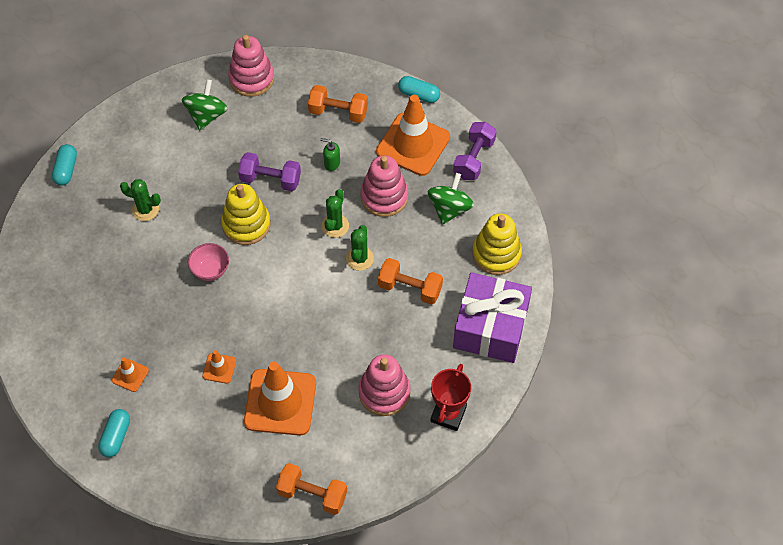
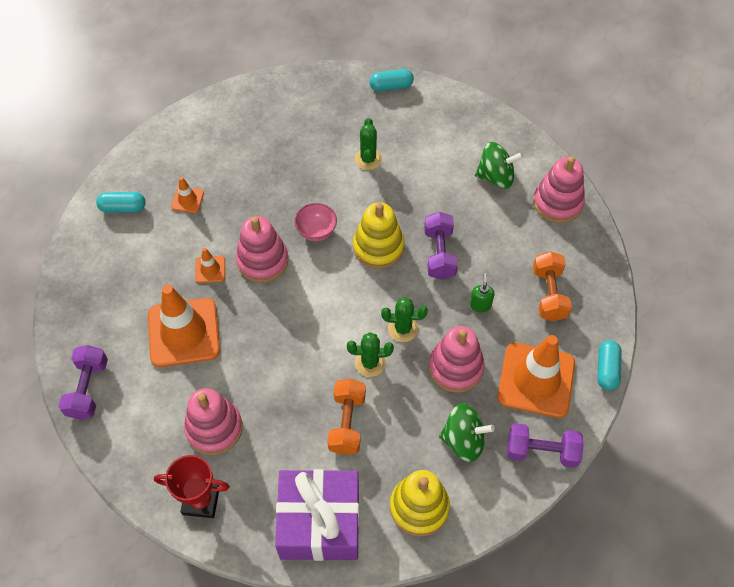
camera: 75 degrees right, 0 degrees up
orange dumbbell [276,463,347,515] -> purple dumbbell [58,345,108,420]
none -> pink stacking toy [236,216,288,283]

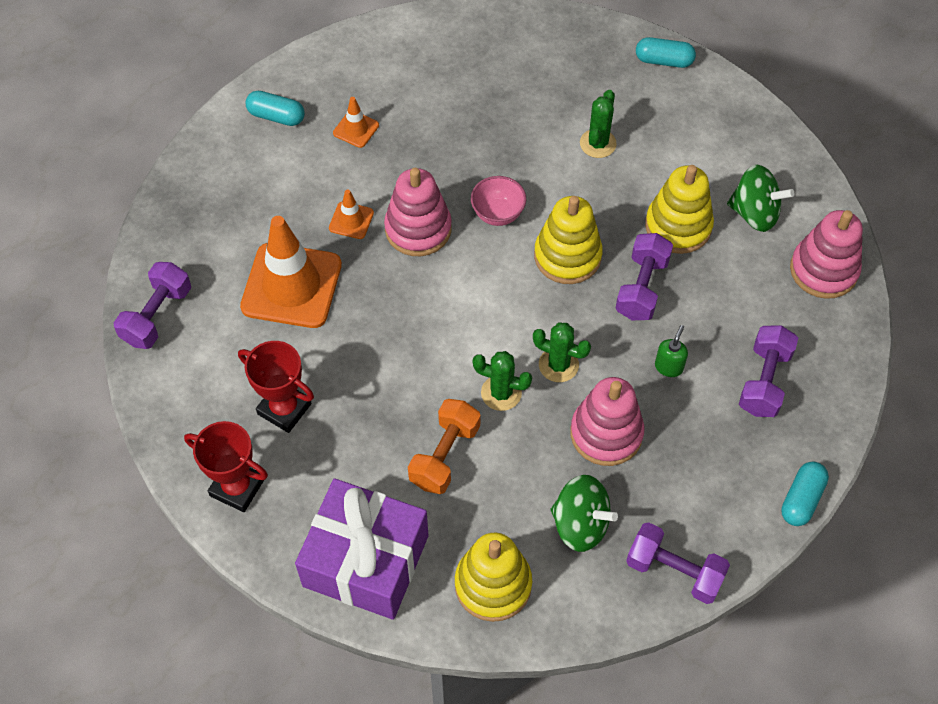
camera: 20 degrees right, 0 degrees up
pink stacking toy [184,388,243,455] -> red trophy [238,341,314,433]
orange traffic cone [498,335,575,418] -> none
orange dumbbell [533,251,572,321] -> purple dumbbell [739,325,798,417]
none -> yellow stacking toy [645,165,714,254]

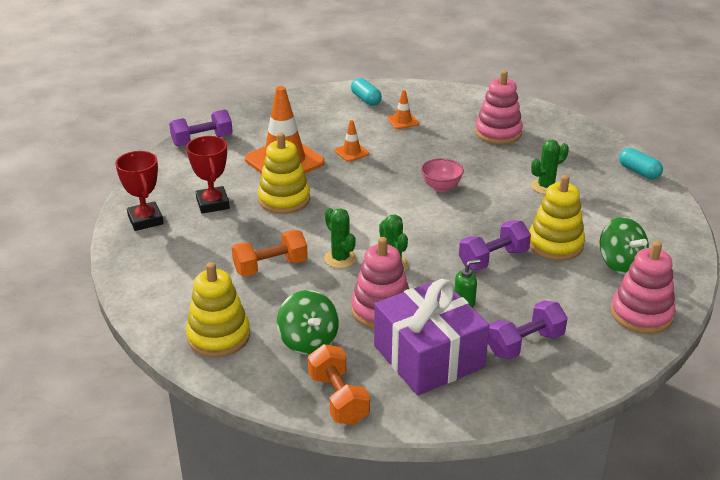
camera: 40 degrees right, 25 degrees down
purple gift [295,478,428,620] -> purple gift moved to [374,279,489,395]
pink stacking toy [384,168,452,256] -> pink stacking toy moved to [475,70,523,144]
yellow stacking toy [534,196,603,284] -> yellow stacking toy moved to [258,133,310,214]
purple dumbbell [626,522,730,604] -> orange dumbbell [308,344,370,425]
turquoise capsule [781,462,829,526] -> none

